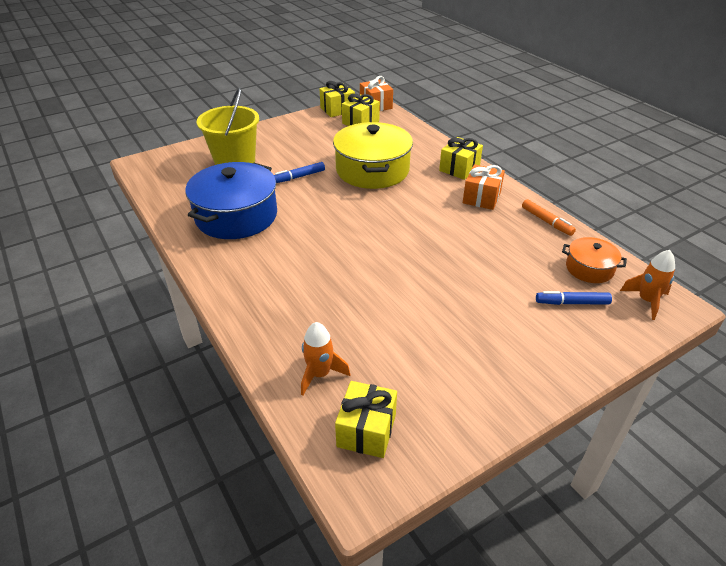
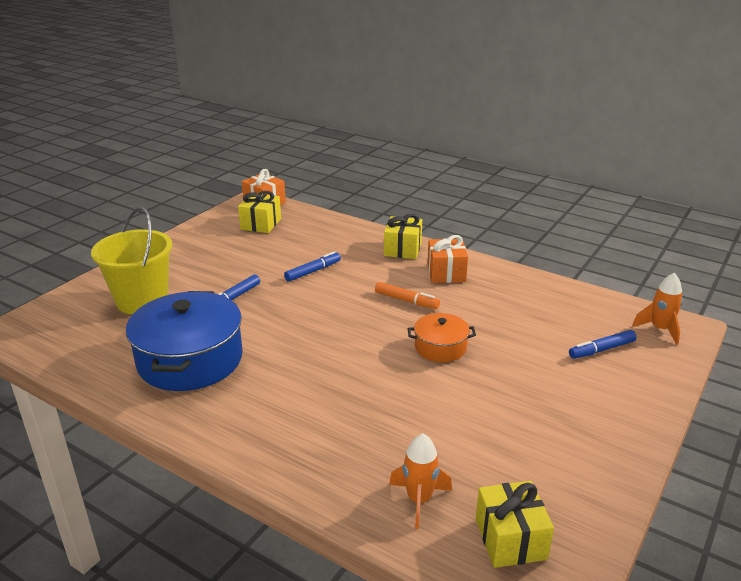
camera: 25 degrees left, 10 degrees down
yellow gift [320,81,355,117] -> none
yellow pot [333,122,413,189] -> blue marker [284,251,341,282]
orange marker [522,199,576,236] -> orange marker moved to [375,282,440,309]
orange pot [562,237,627,283] -> orange pot moved to [407,313,476,362]

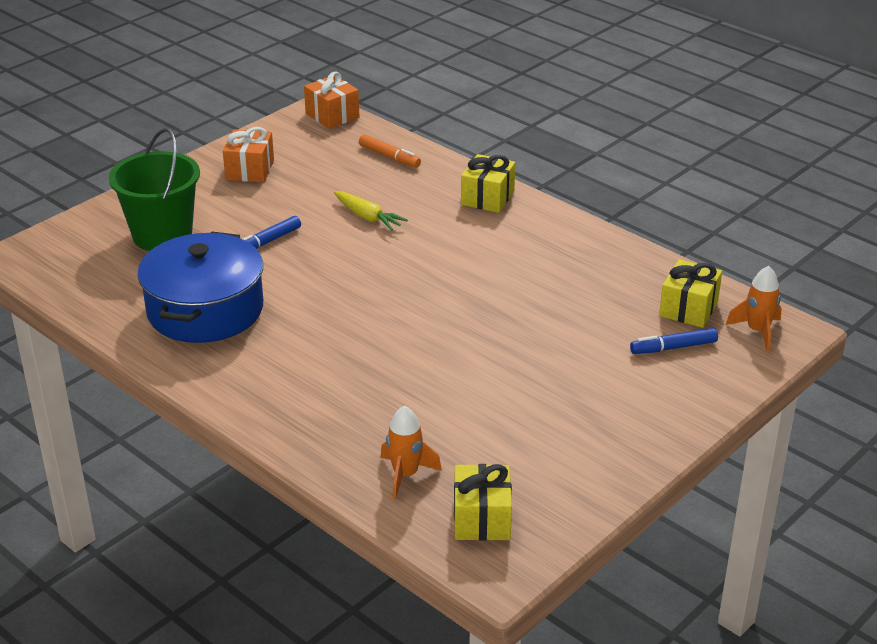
camera: 10 degrees right, 5 degrees up
yellow bucket [91,207,172,314] -> green bucket [109,128,200,251]
yellow gift [238,191,281,233] -> yellow gift moved to [659,259,722,328]
blue marker [284,251,341,282] -> yellow carrot [334,191,408,231]
orange marker [375,282,440,309] -> orange marker moved to [359,134,421,168]
orange pot [407,313,476,362] -> none
orange gift [427,235,468,283] -> orange gift moved to [223,127,274,183]

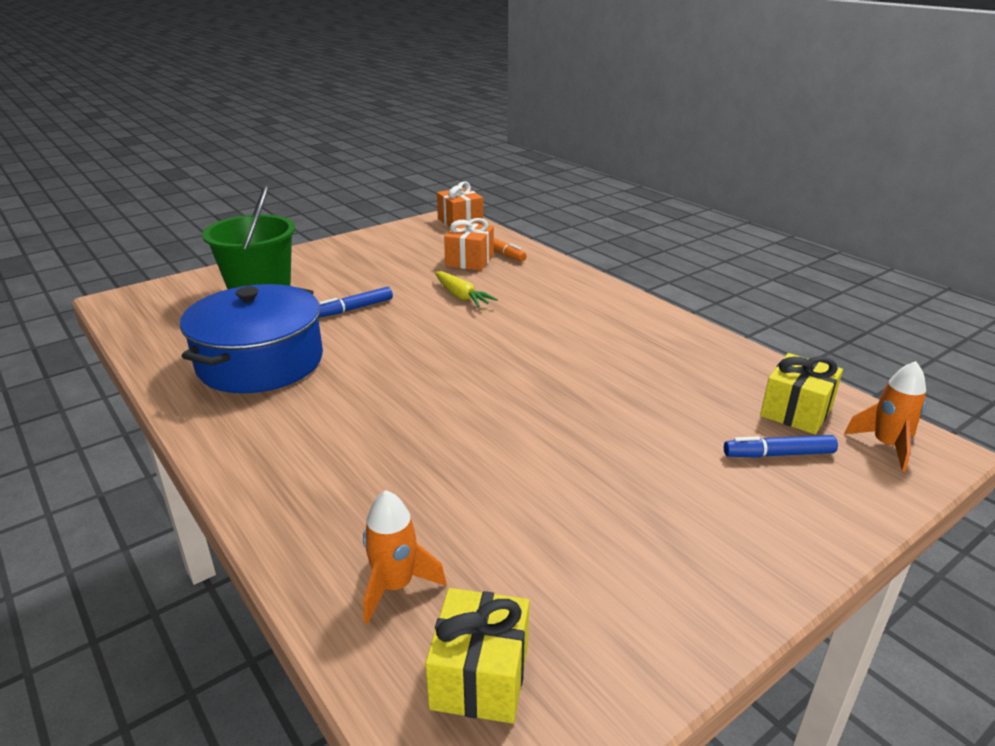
camera: 10 degrees right, 5 degrees down
orange gift [223,127,274,183] -> orange gift moved to [444,218,494,271]
yellow gift [461,154,515,213] -> none

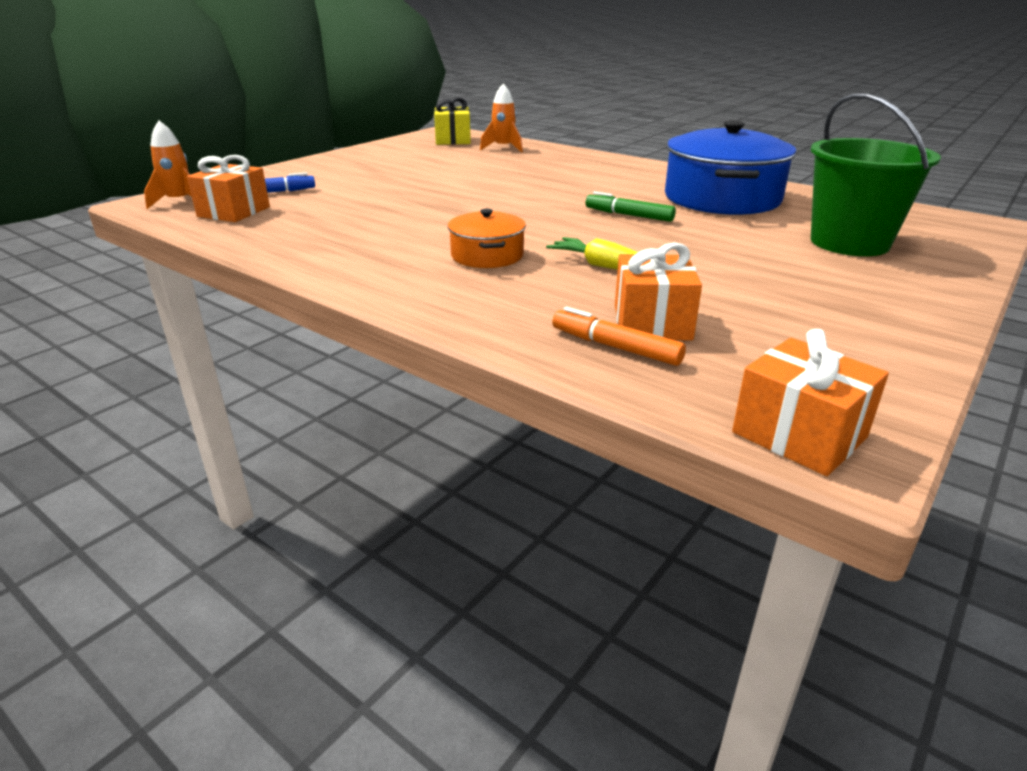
camera: 165 degrees right, 0 degrees up
blue marker [318,287,393,318] -> none
yellow gift [760,353,843,435] -> orange gift [187,155,270,222]
none -> orange pot [448,209,526,268]
none -> green marker [586,191,676,222]

